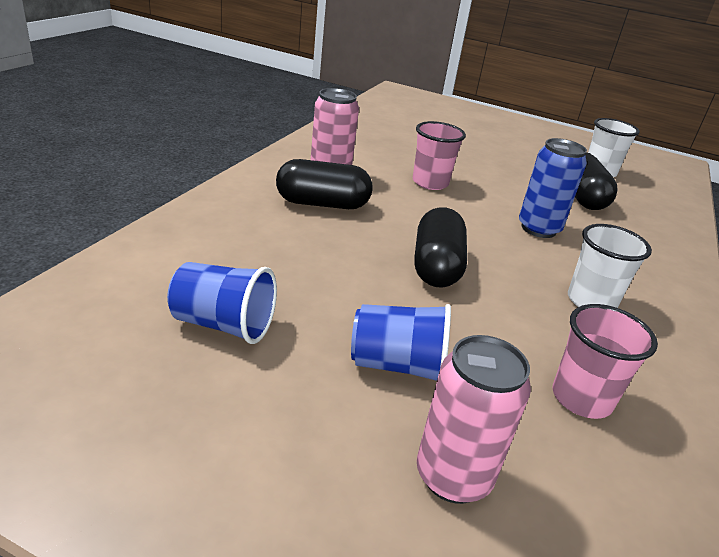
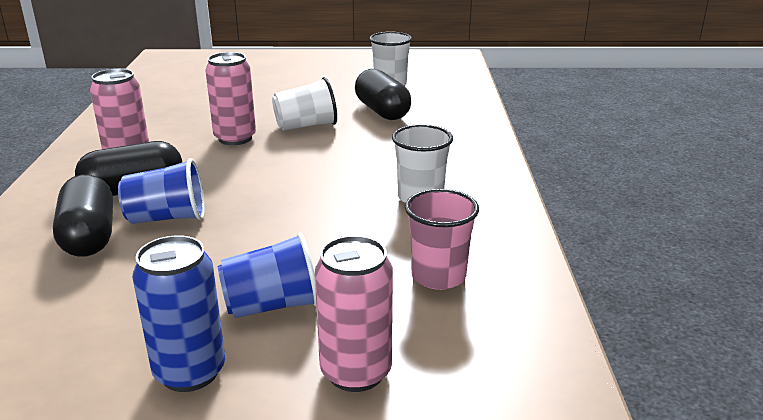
camera: 20 degrees left, 5 degrees down
blue cup [167,262,277,344] -> blue cup moved to [118,158,205,224]
pink cup [413,121,466,190] -> pink can [206,52,256,145]
black capsule [414,207,467,288] -> black capsule moved to [53,174,113,257]
blue can [519,138,587,238] -> blue can moved to [132,235,225,392]
none -> white cup [272,77,337,131]

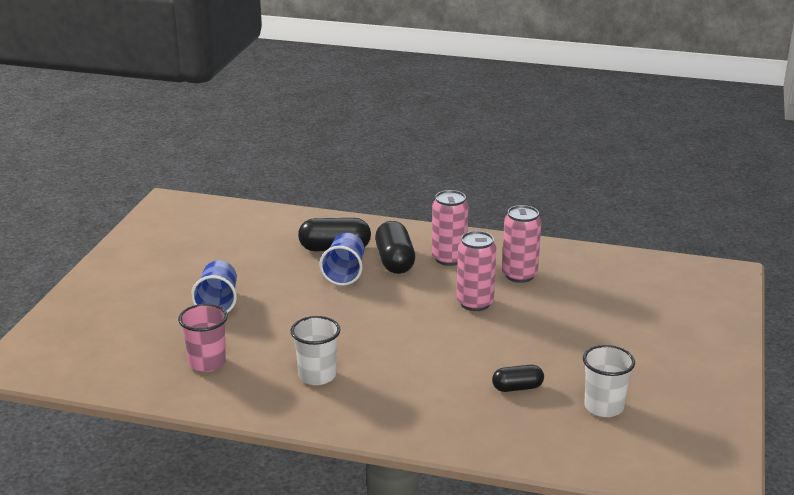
camera: 105 degrees right, 0 degrees up
blue can [132,235,225,392] -> none
white cup [272,77,337,131] -> none
pink can [315,235,393,392] -> pink can moved to [502,205,541,283]
black capsule [355,69,411,120] -> black capsule [492,365,544,392], size x0.60

